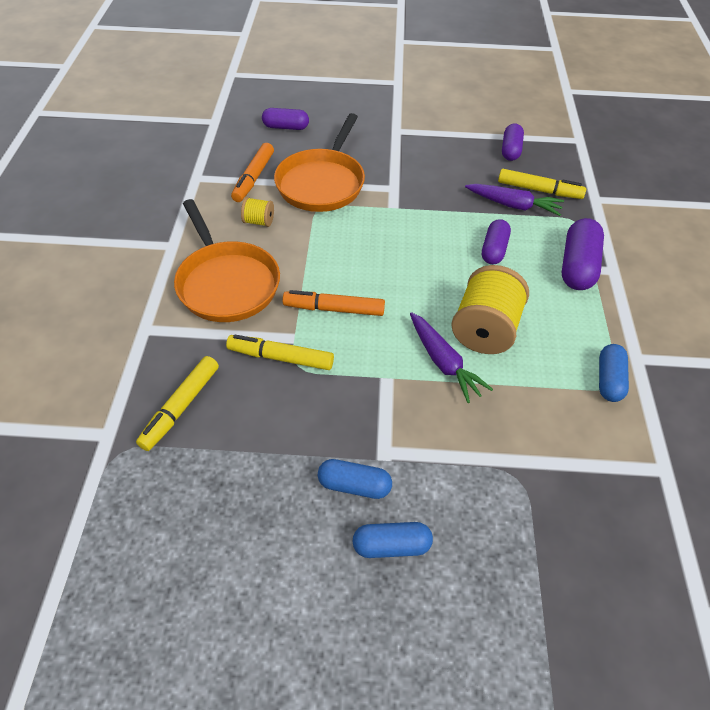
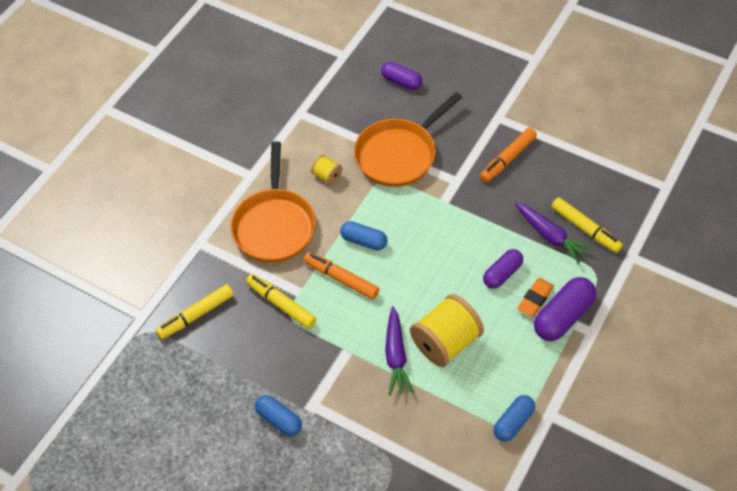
camera: 30 degrees right, 5 degrees up
orange marker [231,143,274,202] -> orange marker moved to [480,128,537,183]
blue capsule [353,522,433,558] -> blue capsule moved to [340,221,388,250]
purple capsule [502,123,524,161] -> none
none -> orange eraser [517,278,554,317]

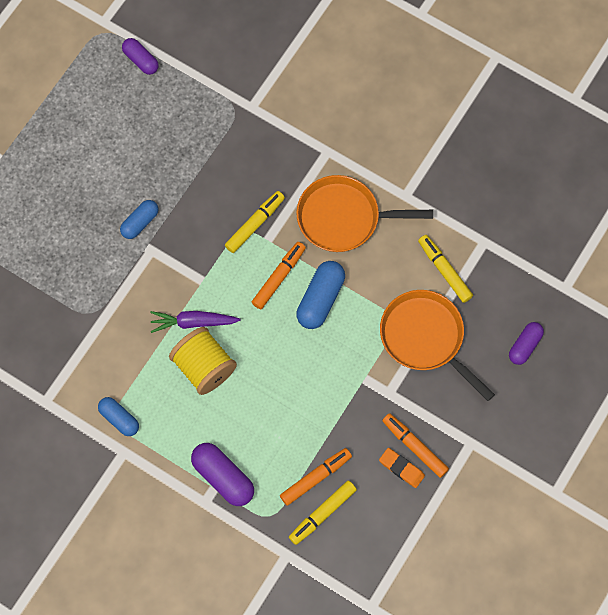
camera: 90 degrees right, 15 degrees up
yellow marker [156,284,234,339] -> yellow marker moved to [418,235,473,303]
yellow spool [311,155,342,185] -> none
blue capsule [340,221,388,250] -> blue capsule [296,261,345,329], size x1.54
purple capsule [483,249,523,289] -> purple capsule moved to [122,38,159,75]
purple carrot [515,202,593,264] -> orange marker [280,448,352,506]
orange eraser [517,278,554,317] -> orange eraser moved to [379,448,425,488]

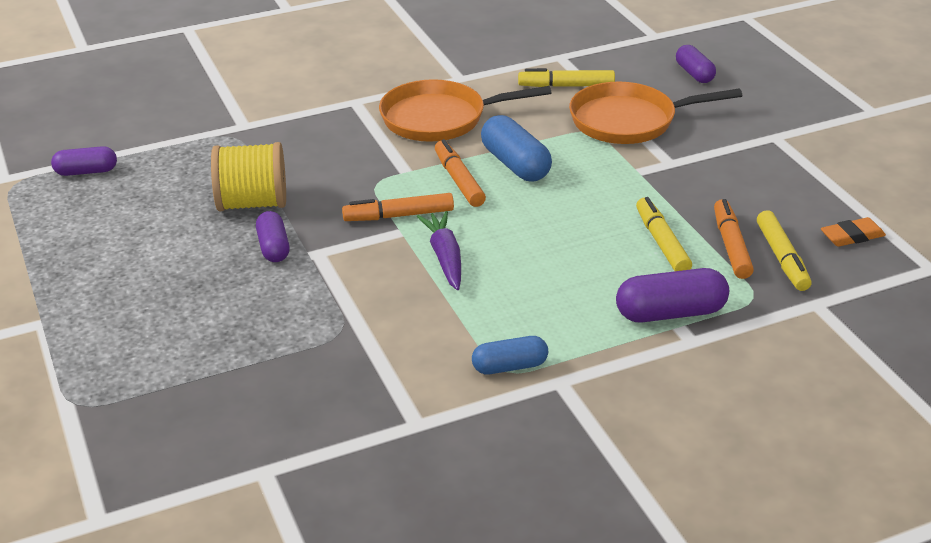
camera: 55 degrees left, 35 degrees down
blue capsule [120,200,158,239] -> purple capsule [256,211,290,262]
purple carrot [150,311,241,333] -> purple carrot turned 135 degrees clockwise [417,211,461,290]
yellow spool [169,327,237,395] -> yellow spool moved to [211,142,286,211]
yellow marker [225,191,285,253] -> yellow marker moved to [636,197,692,271]
orange pan [296,175,433,252] -> orange pan turned 45 degrees clockwise [379,79,551,142]
orange eraser [379,448,425,488] -> orange eraser moved to [821,217,886,247]
orange marker [382,413,449,478] -> orange marker moved to [342,193,454,221]

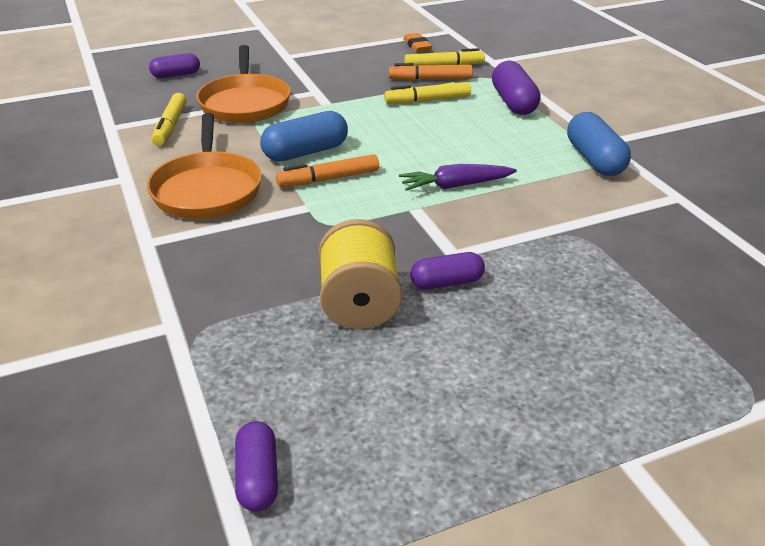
camera: 90 degrees left, 0 degrees up
orange marker [342,193,454,221] -> none
blue capsule [472,336,548,374] -> blue capsule [567,112,631,176], size x1.54

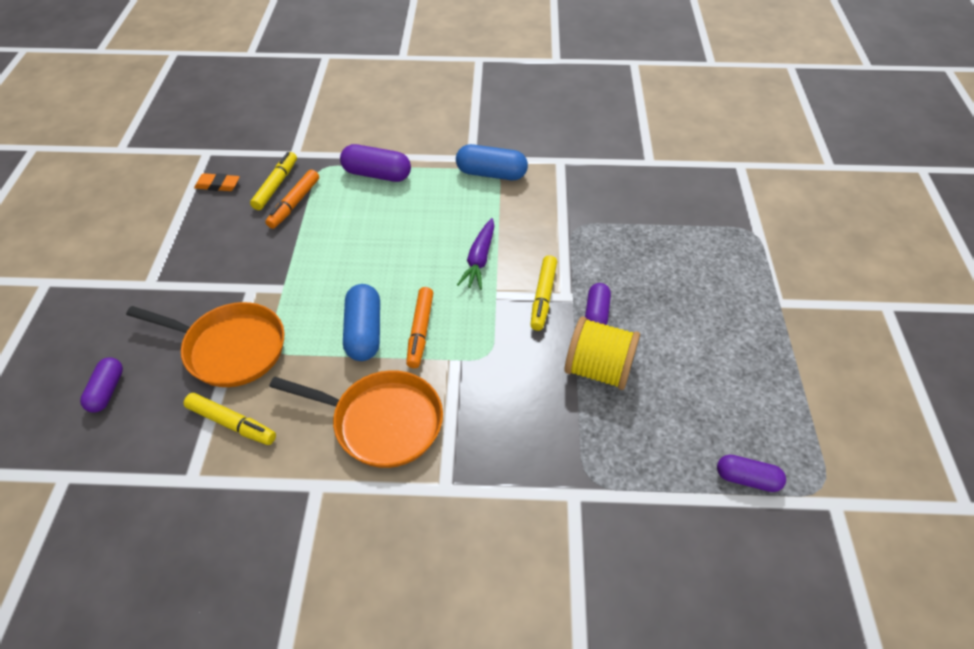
camera: 65 degrees left, 15 degrees up
yellow marker [384,82,471,104] -> yellow marker moved to [530,255,557,331]

